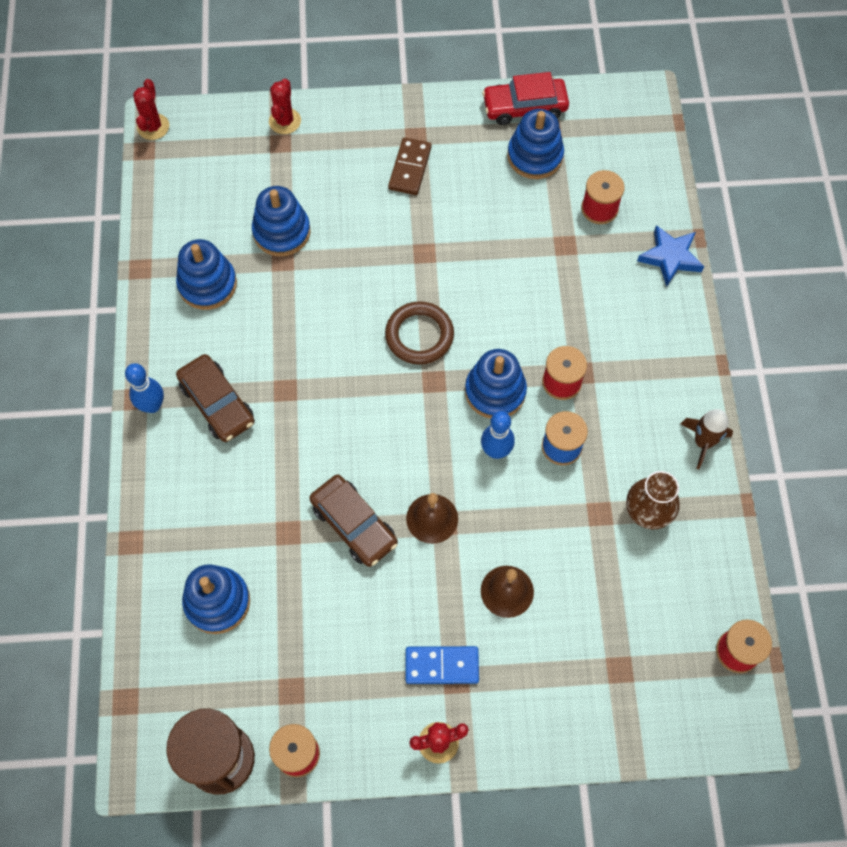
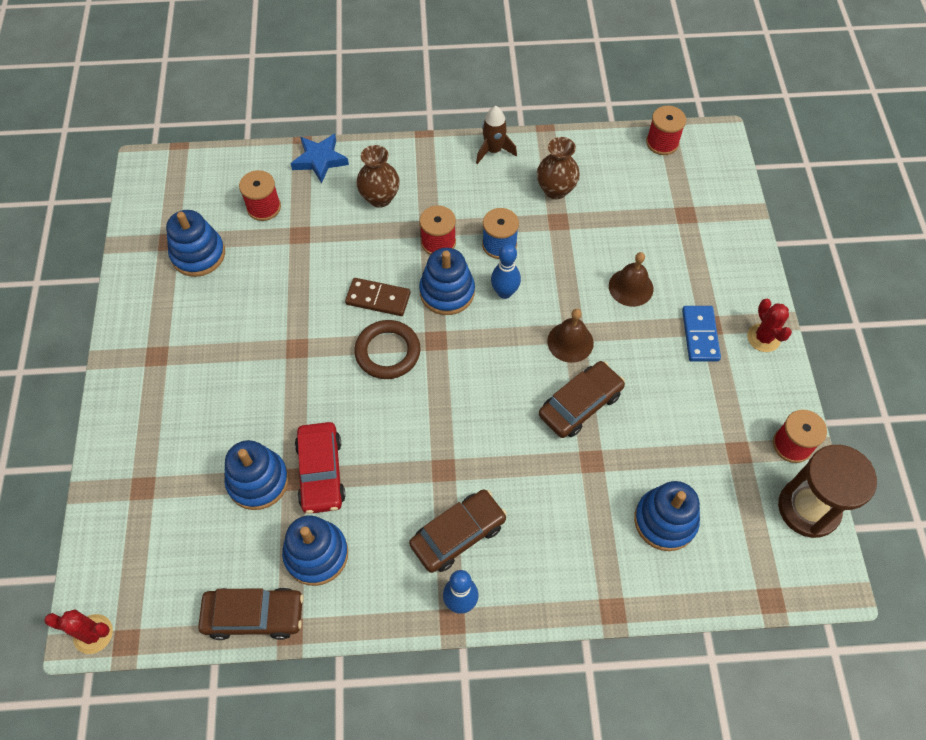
camera: 90 degrees left, 5 degrees down
red cactus [269,79,301,134] -> none
brown domino [388,137,432,195] -> brown domino moved to [345,278,411,316]
red car [482,72,569,125] -> red car moved to [295,422,346,514]
none -> brown car [198,588,304,640]
none -> brown vase [356,145,400,208]

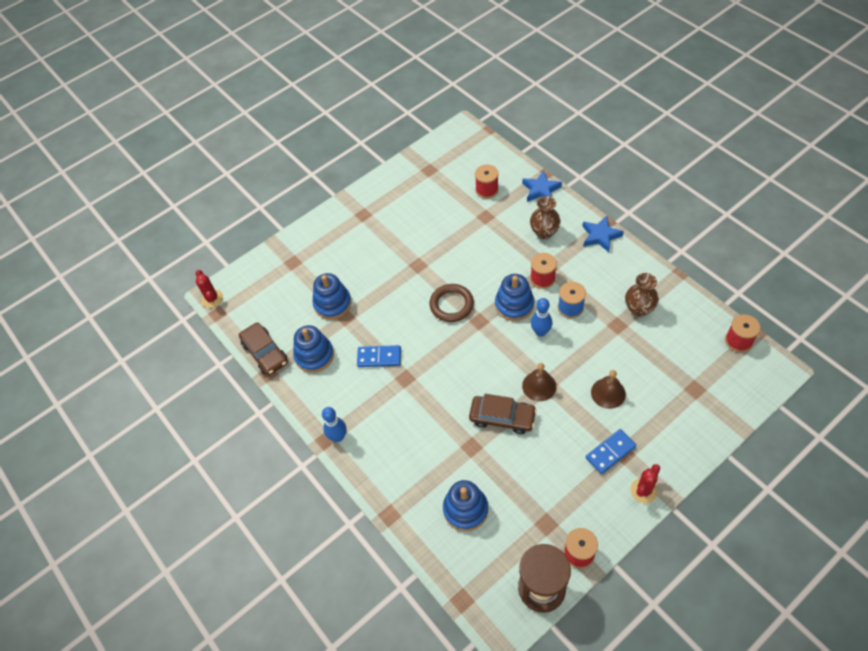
camera: 60 degrees right, 5 degrees down
blue stacking toy [166,210,225,277] -> none
red car [295,422,346,514] -> none
brown domino [345,278,411,316] -> none
brown car [409,490,507,573] -> none
brown rocket [476,106,517,164] -> none
none -> blue domino [357,345,401,367]
none -> blue star [582,216,624,252]

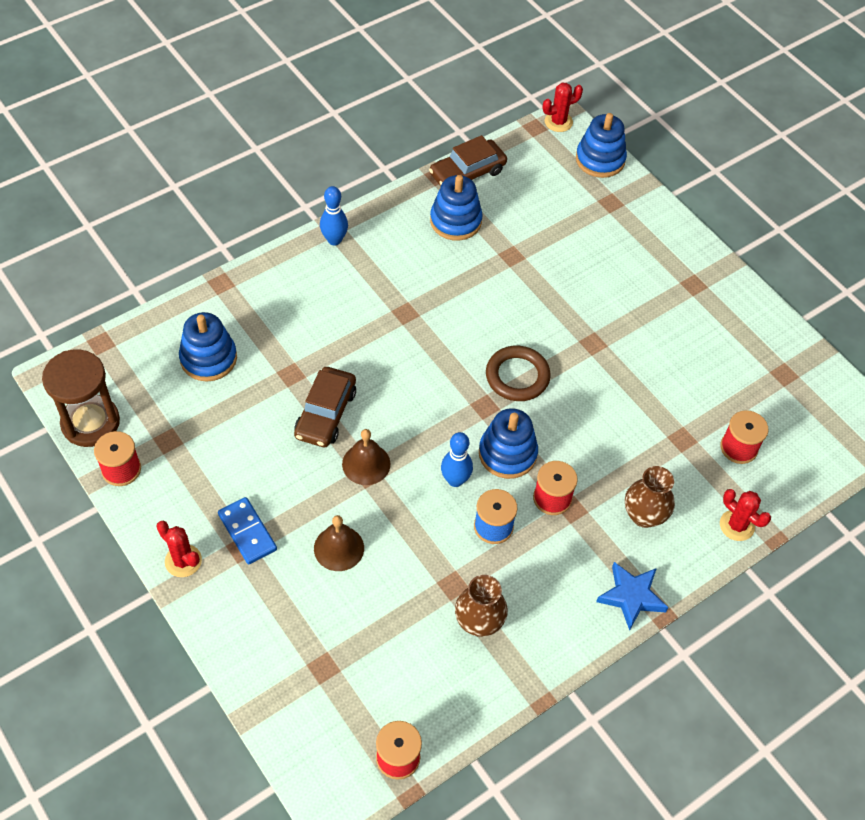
camera: 85 degrees right, 0 degrees up
blue stacking toy [312,273,352,320] -> blue stacking toy moved to [576,113,627,178]
blue domino [357,345,401,367] -> none
blue star [522,170,562,202] -> red cactus [720,489,771,541]

